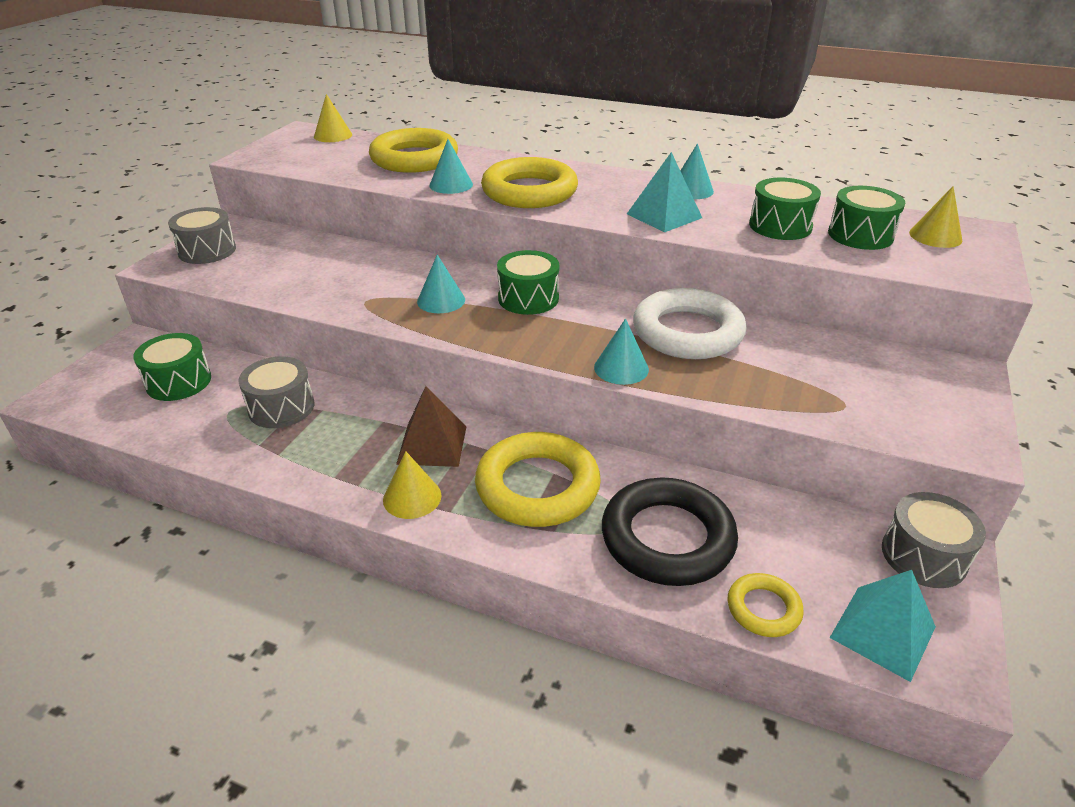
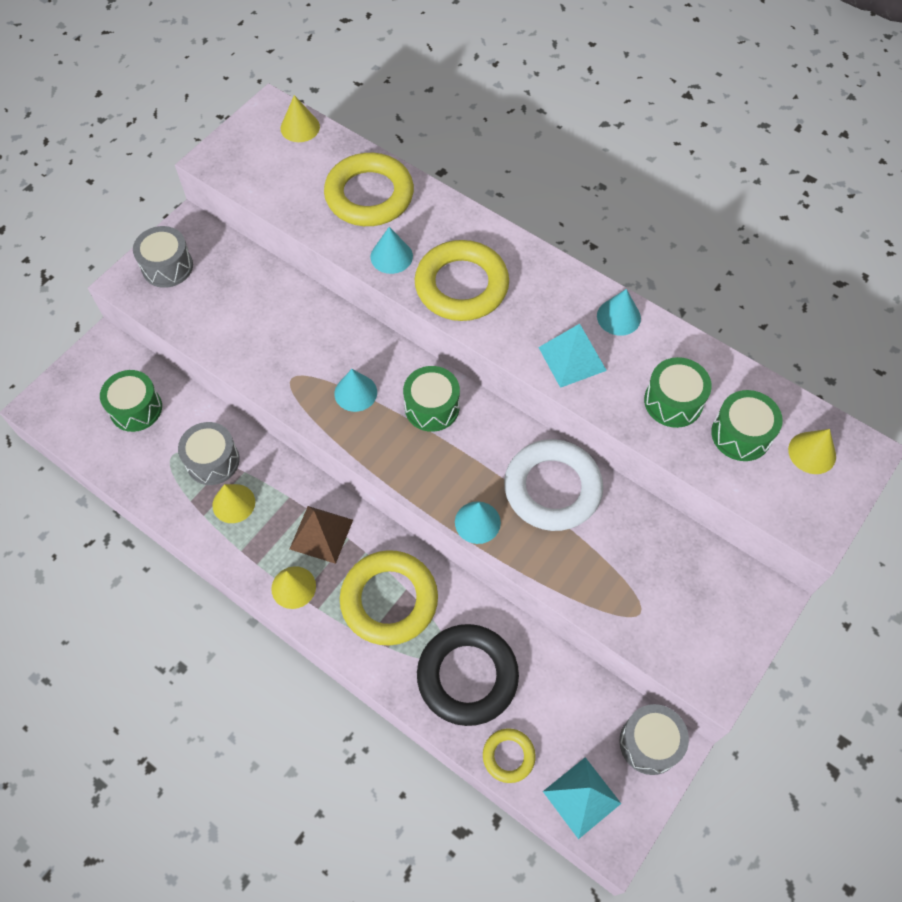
camera: 15 degrees right, 25 degrees up
none -> yellow cone [212,484,255,523]

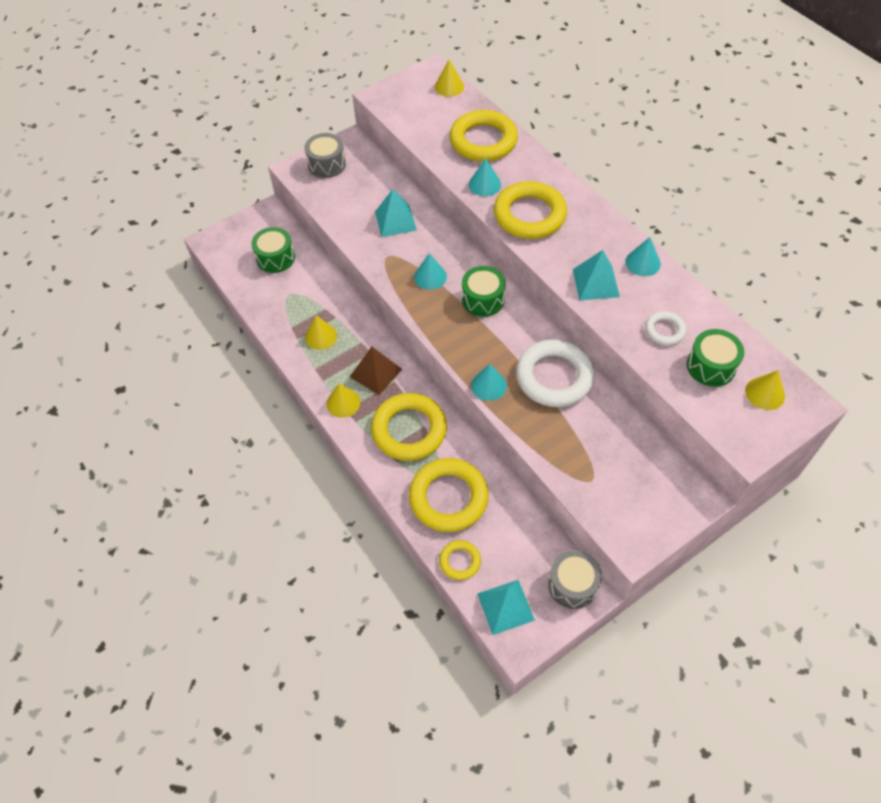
camera: 20 degrees right, 5 degrees down
grey drum [178,422,240,485] -> none
black ring [417,624,519,726] -> yellow ring [409,458,489,532]
green drum [644,357,712,428] -> white ring [645,311,686,345]
none -> turquoise pyramid [375,189,417,237]

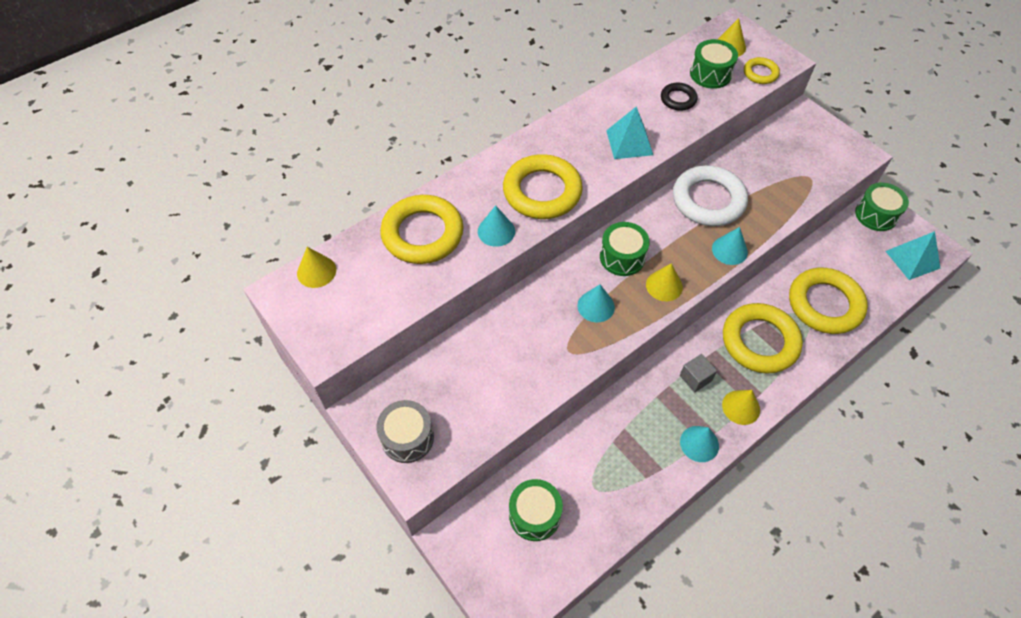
camera: 95 degrees left, 0 degrees up
yellow cone [305,316,337,350] -> yellow cone moved to [646,263,683,301]
brown pyramid [350,347,402,395] -> grey cube [680,354,717,392]
turquoise pyramid [375,189,417,237] -> none
yellow ring [439,540,481,580] -> yellow ring moved to [744,57,780,84]
grey drum [548,550,602,609] -> green drum [855,183,909,231]
turquoise cone [625,237,661,276] -> turquoise cone moved to [680,426,719,462]
white ring [645,311,686,345] -> black ring [661,83,697,111]

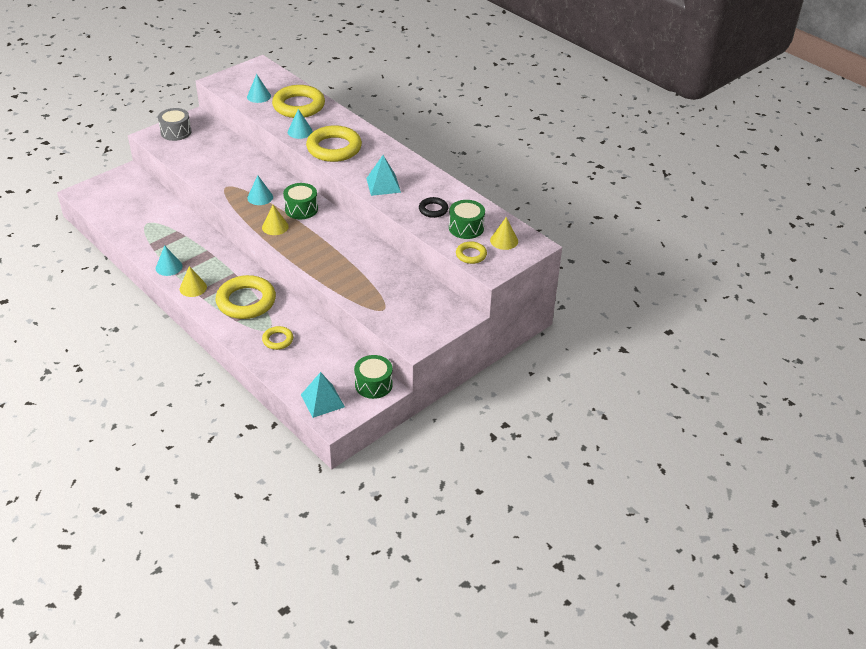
camera: 85 degrees right, 15 degrees down
yellow cone [297,247,336,288] -> none
green drum [509,479,563,541] -> none
white ring [673,165,748,226] -> none
grey cube [680,354,717,392] -> none
turquoise cone [712,227,748,265] -> turquoise cone moved to [247,74,271,103]
yellow ring [789,268,868,334] -> yellow ring [262,326,293,350], size x0.50

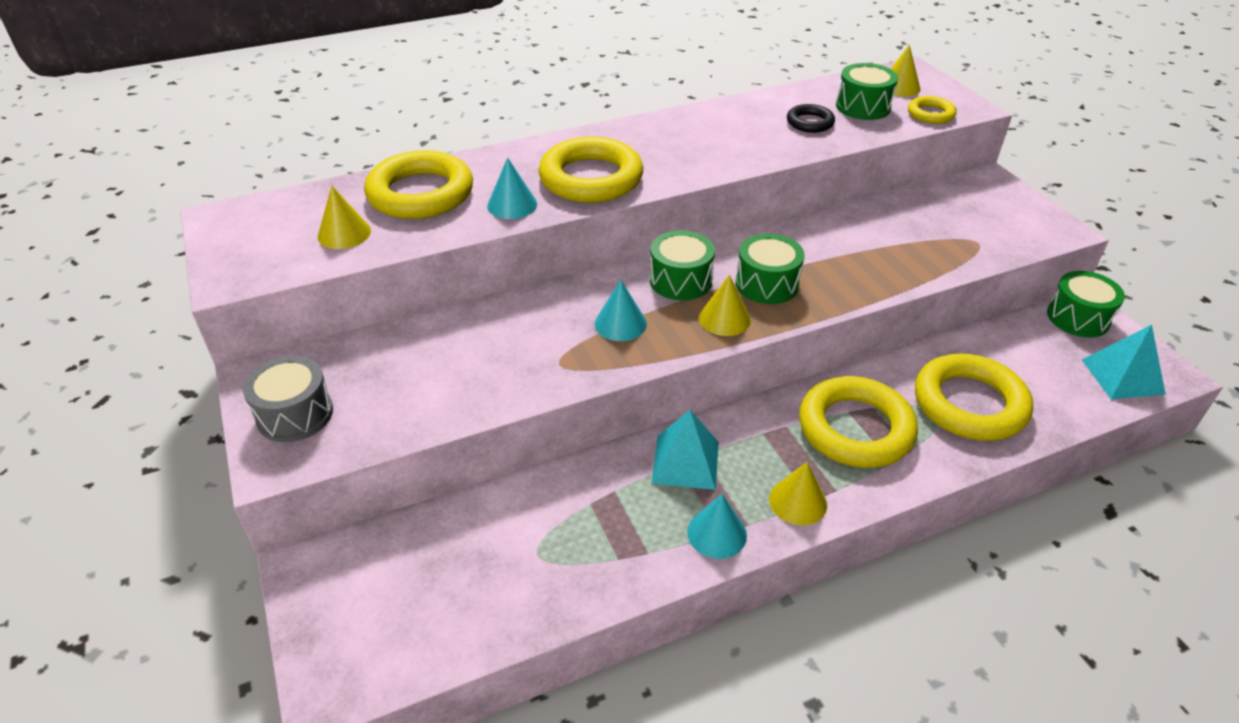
camera: 70 degrees left, 0 degrees up
turquoise cone [247,74,271,103] -> yellow cone [318,186,371,249]
yellow ring [262,326,293,350] -> yellow ring [915,354,1033,441], size x1.99
turquoise pyramid [366,155,401,196] -> turquoise pyramid moved to [651,410,719,490]
none -> green drum [736,234,805,304]

